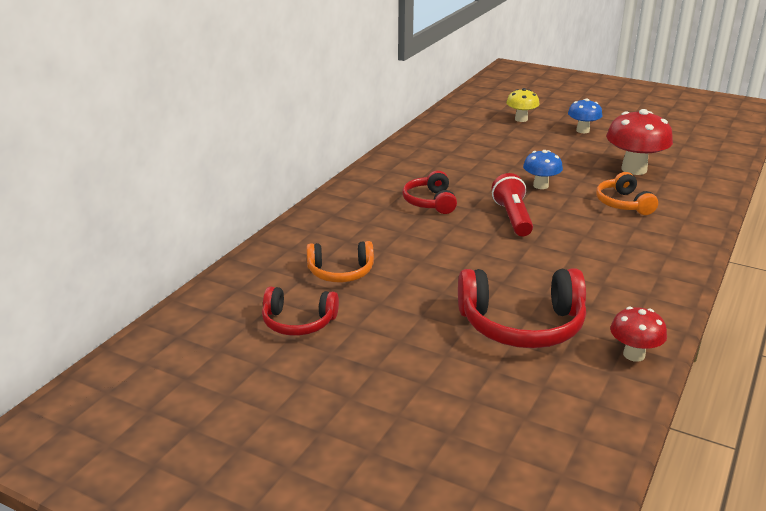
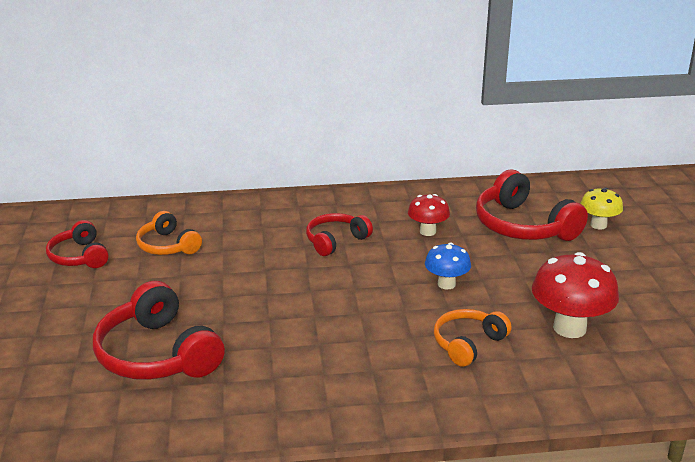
camera: 55 degrees right, 0 degrees up
red flashlight [492,173,533,236] -> none
blue mushroom [568,98,602,133] -> none
red mushroom [610,307,667,362] -> red mushroom moved to [408,194,450,236]
none -> red headphones [476,170,588,241]

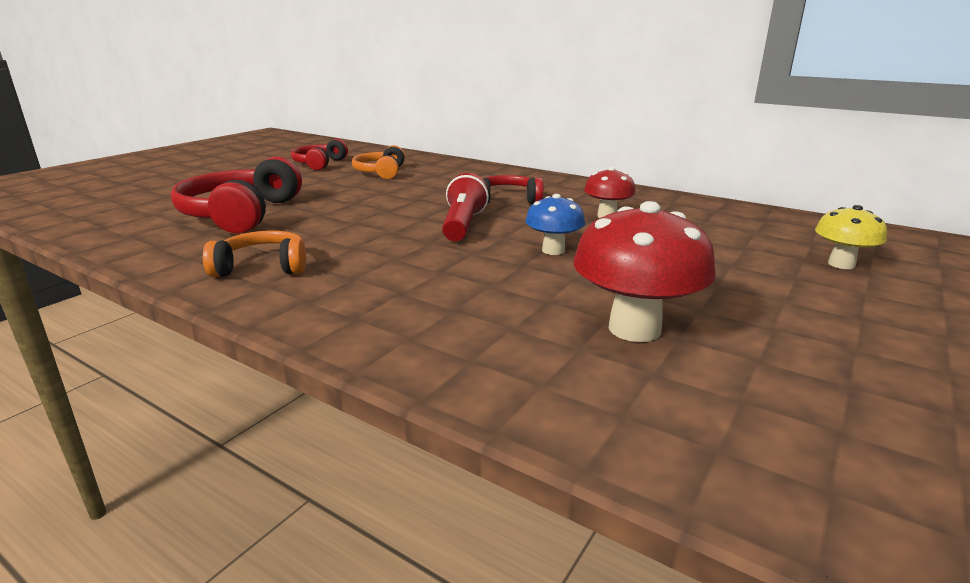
camera: 40 degrees right, 5 degrees down
orange headphones [434,309,512,367] -> orange headphones moved to [203,230,306,277]
red headphones [476,170,588,241] -> none
none -> red flashlight [442,173,489,241]

